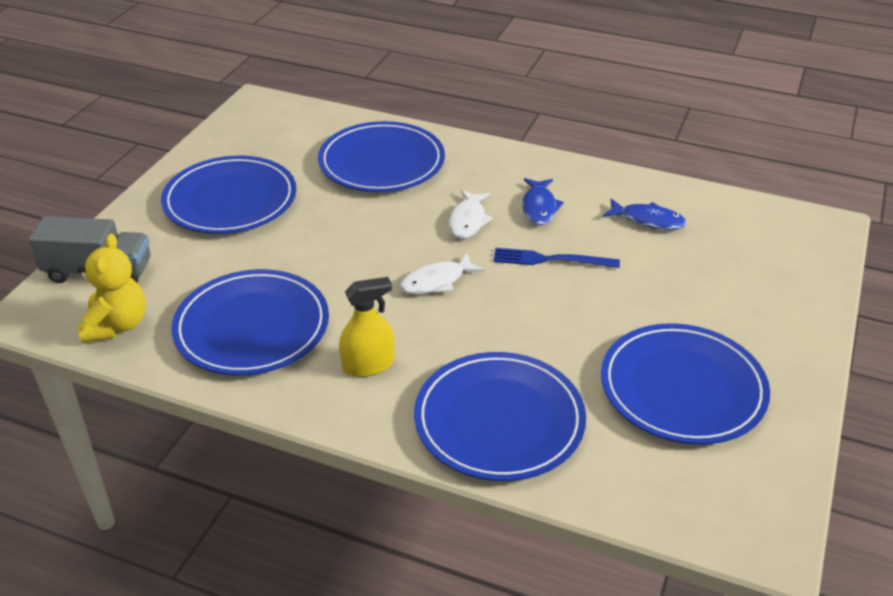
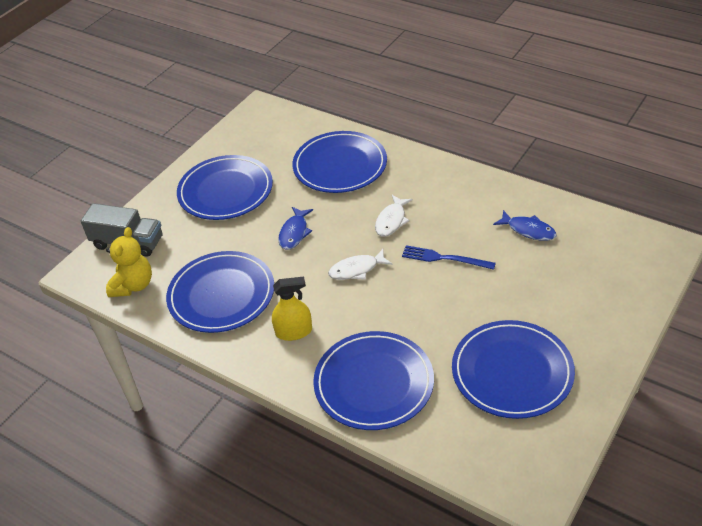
camera: 15 degrees right, 5 degrees up
blue fish [522,178,564,225] -> blue fish moved to [278,207,313,250]

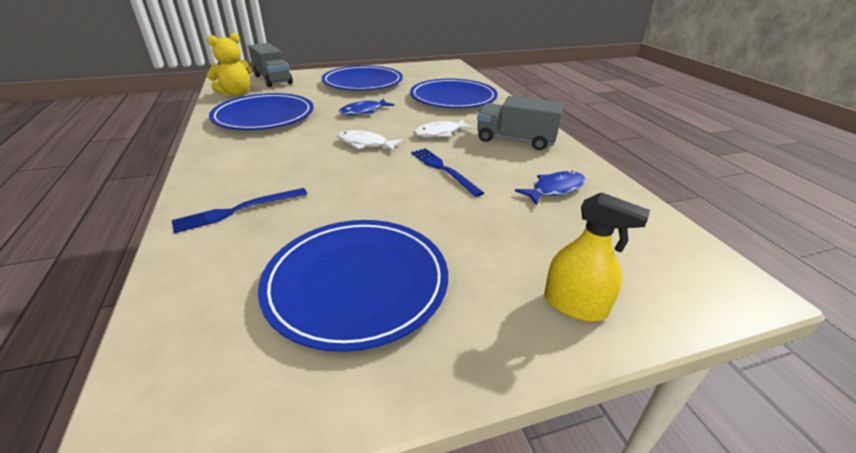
camera: 35 degrees right, 10 degrees down
yellow spray bottle [272,277,312,341] -> yellow spray bottle moved to [544,192,650,322]
blue plate [313,331,434,430] -> blue fork [172,188,307,233]
blue fish [493,210,557,241] -> blue fish turned 105 degrees counterclockwise [515,171,586,205]
none -> grey truck [477,96,564,150]

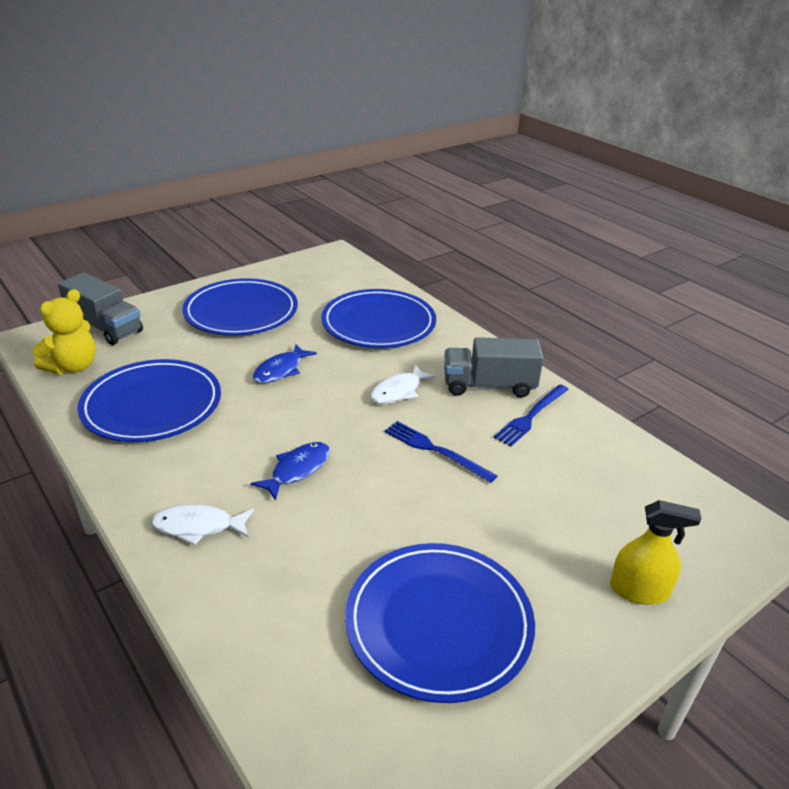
camera: 20 degrees left, 0 degrees up
blue fork [172,188,307,233] -> blue fork moved to [494,384,569,446]
white fish [337,130,403,152] -> white fish moved to [151,505,254,545]
blue fish [515,171,586,205] -> blue fish moved to [250,442,330,501]

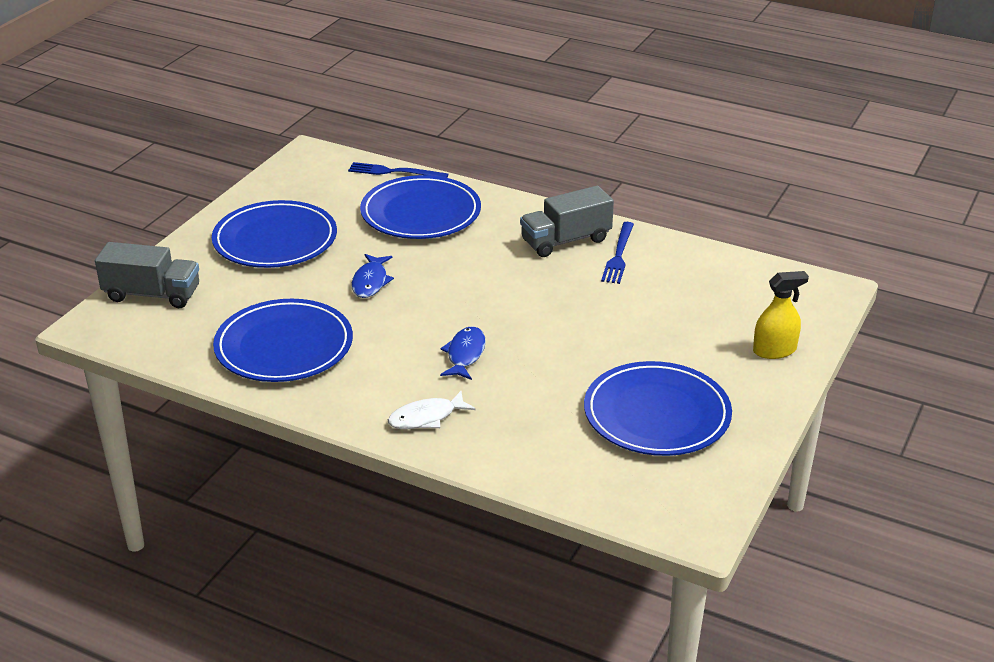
camera: 25 degrees left, 0 degrees up
yellow teddy bear [32,289,96,374] -> none
white fish [370,365,437,404] -> none
blue fork [385,421,497,483] -> blue fork moved to [348,162,448,178]

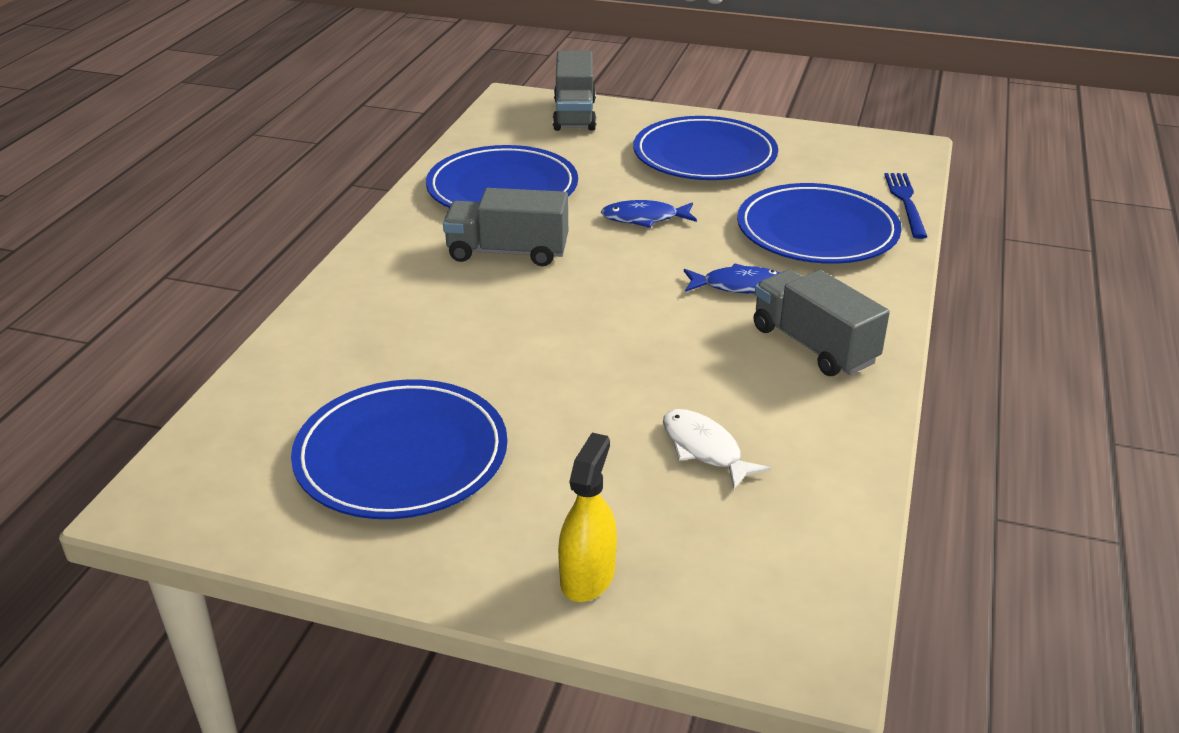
camera: 80 degrees right, 0 degrees up
white fish [388,391,476,429] -> white fish moved to [663,409,770,489]
blue fish [440,326,486,380] -> blue fish moved to [684,264,780,293]
blue fork [601,222,634,284] -> none
yellow spray bottle [753,271,809,359] -> yellow spray bottle turned 135 degrees counterclockwise [558,433,617,602]
none -> grey truck [443,188,568,266]

